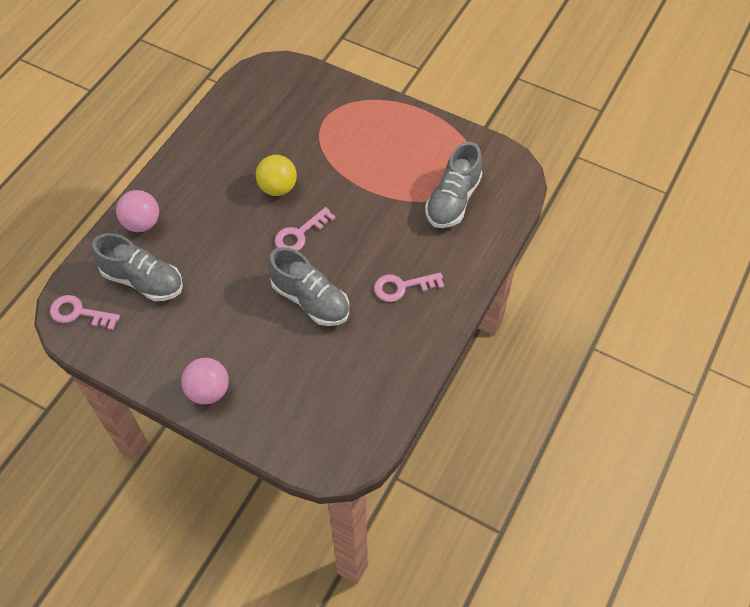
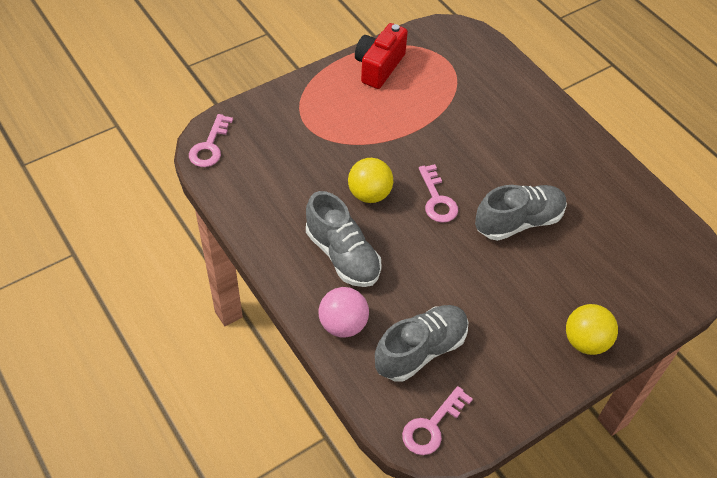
camera: 65 degrees left, 5 degrees down
pink ball [181,358,229,404] -> yellow ball [566,304,618,355]
pink key [374,272,444,302] -> pink key moved to [189,114,233,167]
grey shoe [425,142,482,228] -> grey shoe moved to [306,191,382,287]
none -> red camera [355,23,408,89]

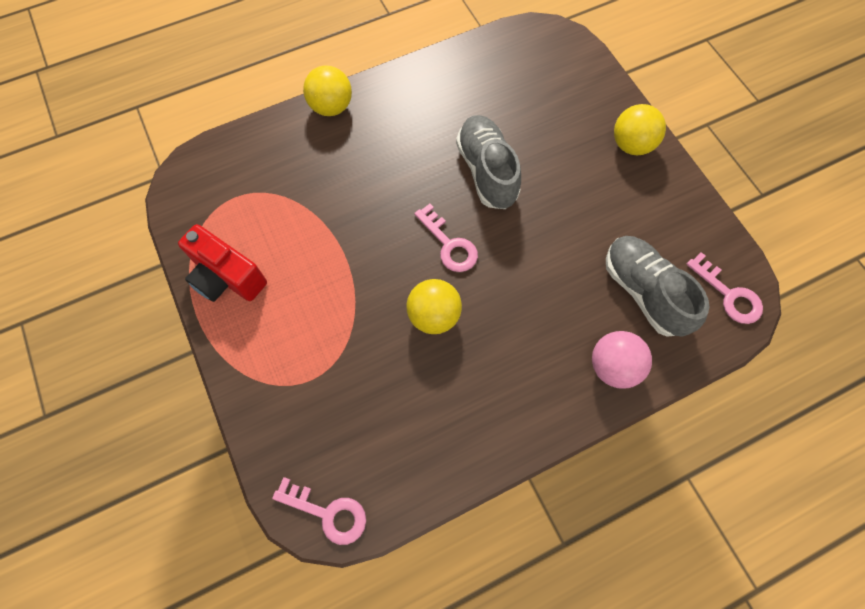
camera: 80 degrees left, 15 degrees up
grey shoe [306,191,382,287] -> none
pink key [419,164,458,223] -> pink key turned 60 degrees clockwise [414,204,478,272]
none -> yellow ball [303,65,352,116]

